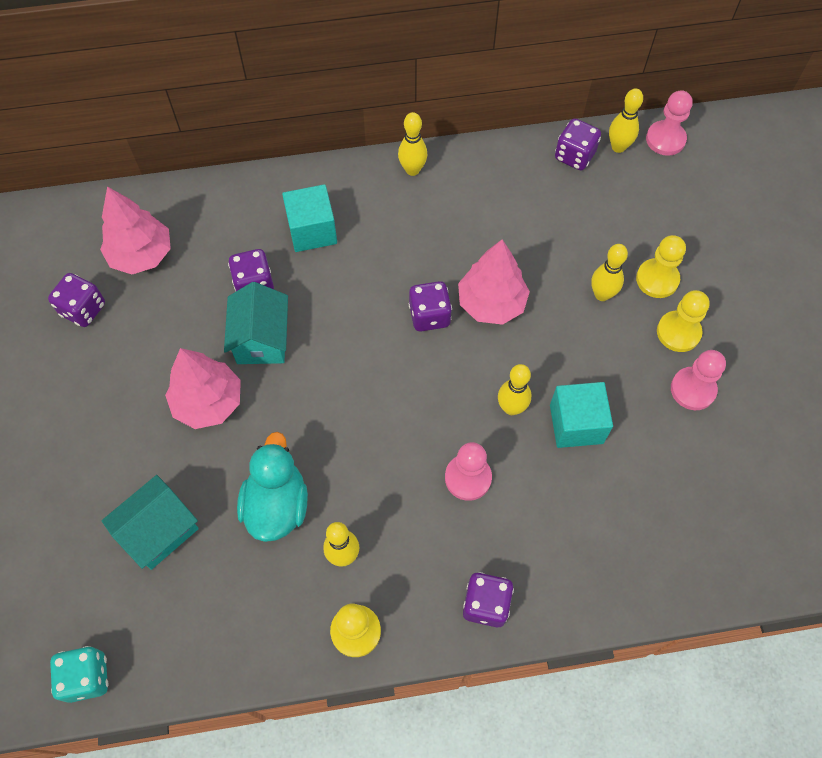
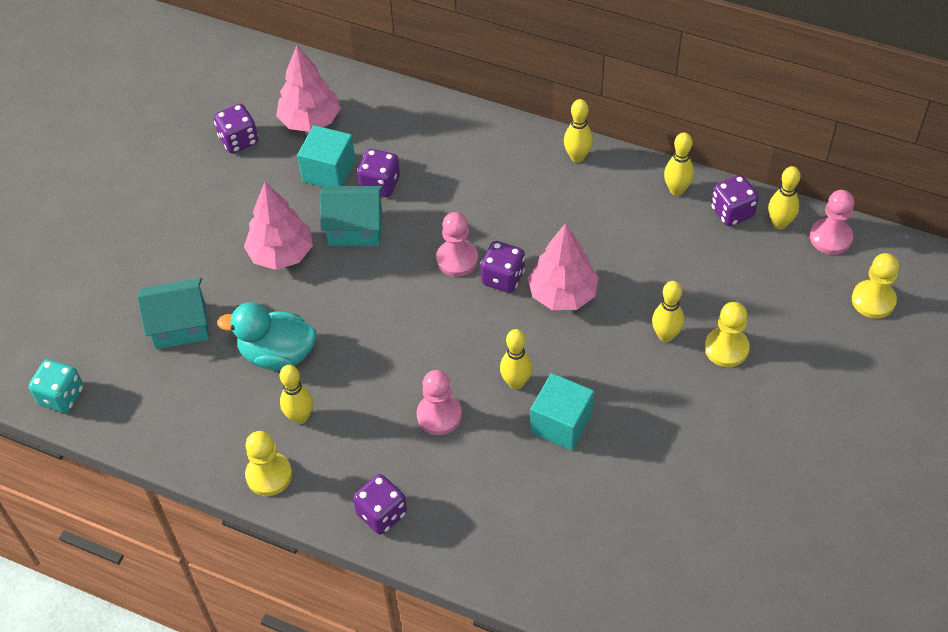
camera: 35 degrees right, 10 degrees down
turquoise house [224,282,288,364] -> turquoise house turned 60 degrees clockwise [320,186,383,246]
turquoise duck [237,432,308,542] -> turquoise duck turned 120 degrees counterclockwise [217,302,316,371]
turquoise cube [282,184,337,252] -> turquoise cube moved to [297,125,356,187]
yellow pawn [657,290,710,352] -> yellow pawn moved to [852,253,899,319]
pink pawn [671,350,726,410] -> pink pawn moved to [436,212,478,276]
none -> yellow bowling pin [664,132,694,196]

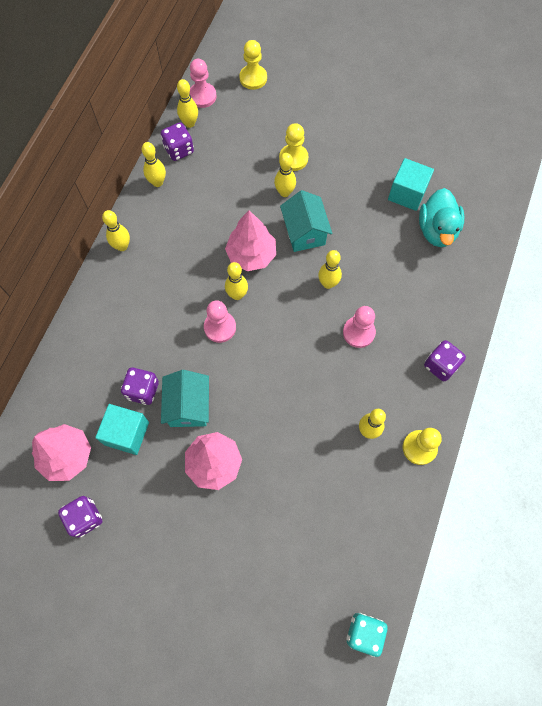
camera: 95 degrees left, 15 degrees up
turquoise house [137,278,209,349] -> turquoise house moved to [280,190,332,252]
turquoise duck [217,302,316,371] -> turquoise duck moved to [419,188,464,247]
purple dice [480,241,525,293] -> yellow bowling pin [225,262,248,300]
turquoise cube [530,373,594,451] -> turquoise cube moved to [388,158,434,211]

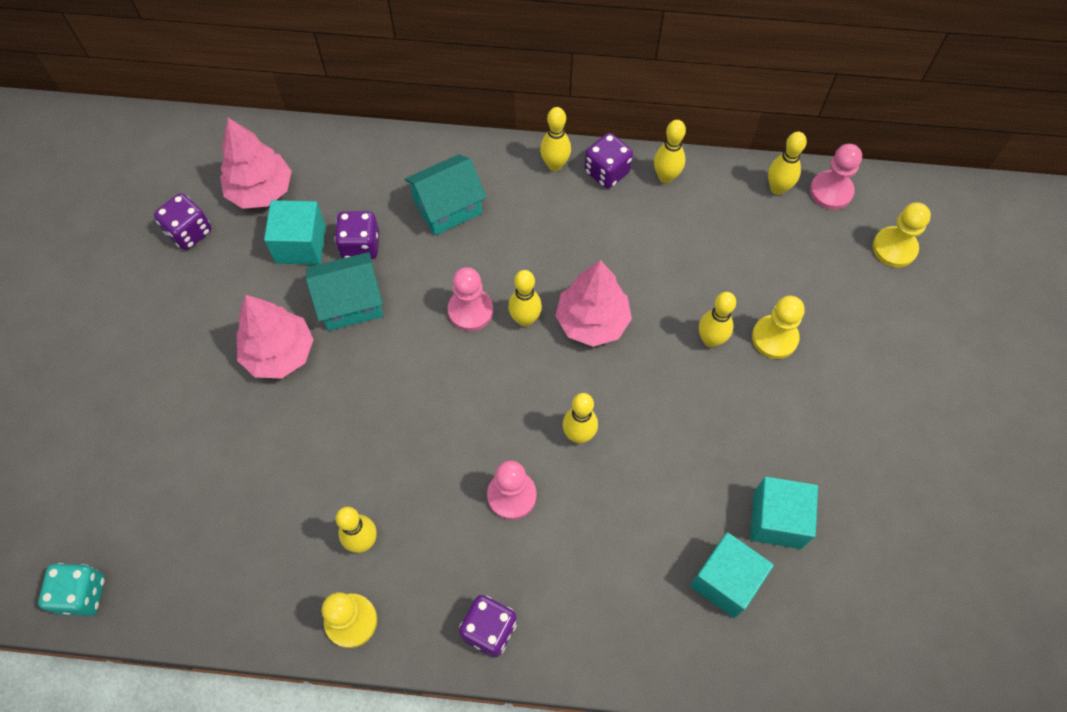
camera: 75 degrees right, 5 degrees down
purple dice [161,122,194,161] -> purple dice moved to [584,133,633,189]
turquoise house [280,190,332,252] -> turquoise house moved to [405,154,486,235]
turquoise duck [419,188,464,247] -> turquoise cube [690,532,774,618]

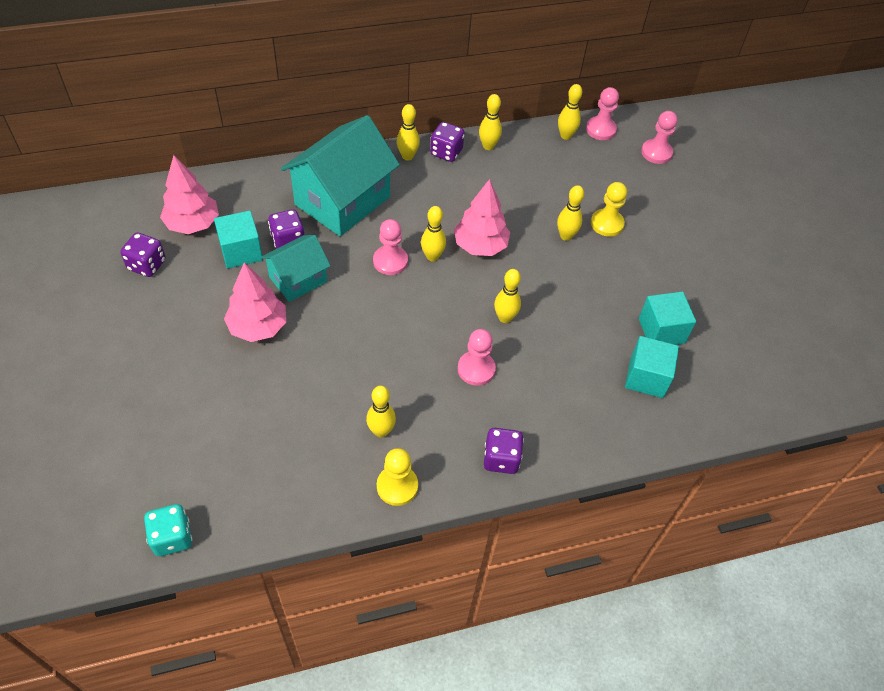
camera: 25 degrees left, 10 degrees down
turquoise house [405,154,486,235] -> turquoise house [281,115,400,236], size x1.77
yellow pawn [872,202,931,268] -> pink pawn [641,111,678,164]

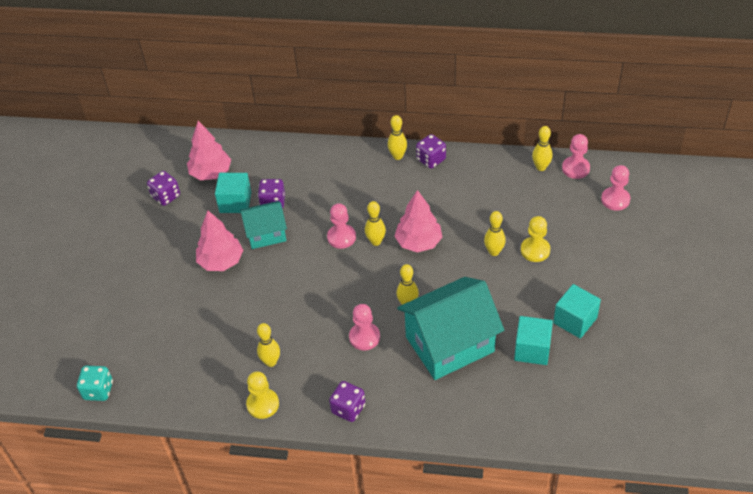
camera: 30 degrees right, 5 degrees down
turquoise house [281,115,400,236] -> turquoise house moved to [397,277,504,380]
yellow bowling pin [479,94,502,150] -> none
turquoise cube [625,336,679,398] -> turquoise cube moved to [553,284,601,339]

